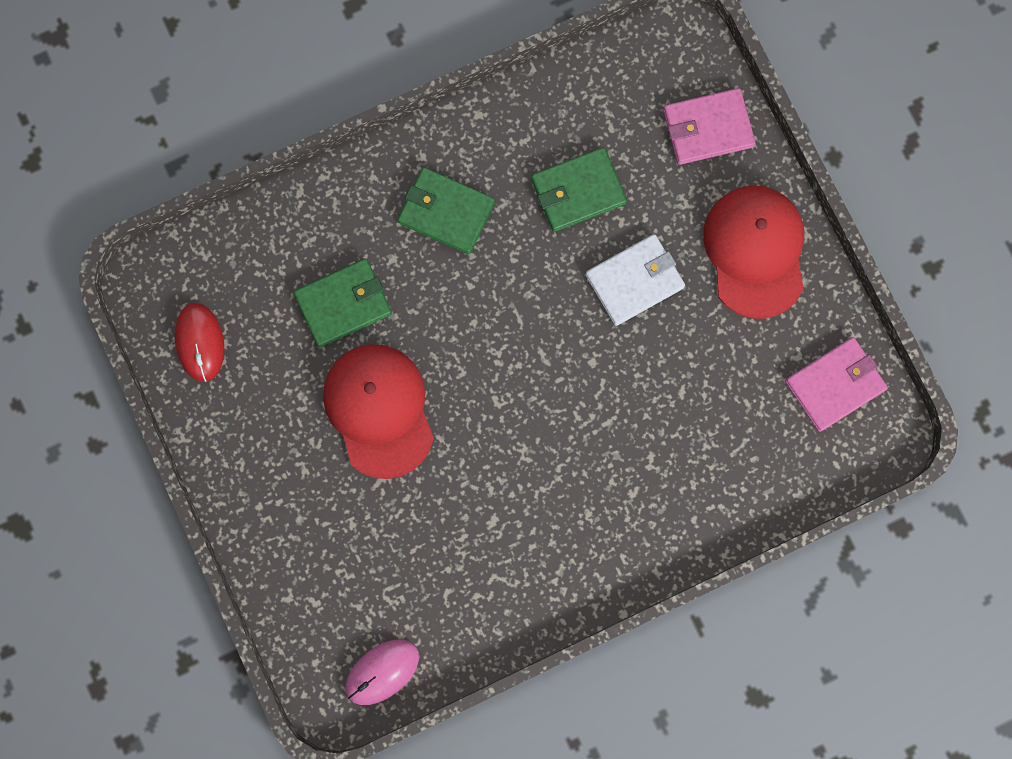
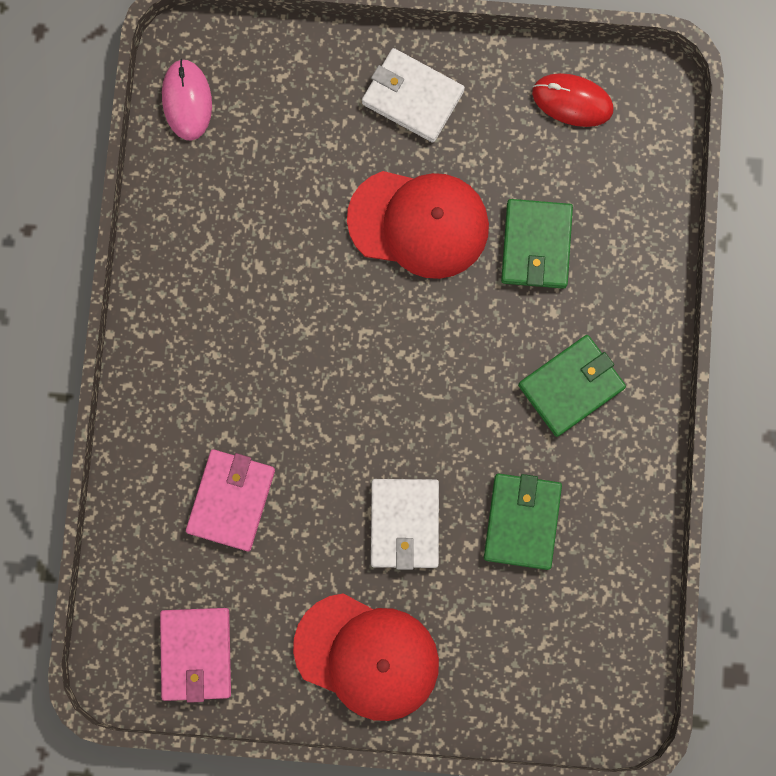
camera: 120 degrees right, 0 degrees up
pink wallet [663,88,756,165] -> pink wallet moved to [186,449,275,551]
none -> white wallet [362,48,465,143]

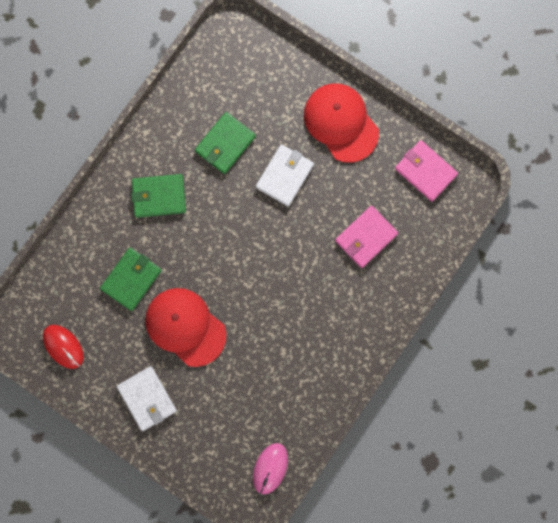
camera: 150 degrees left, 0 degrees up
pink wallet [160,608,231,703] -> pink wallet turned 75 degrees counterclockwise [395,140,458,202]

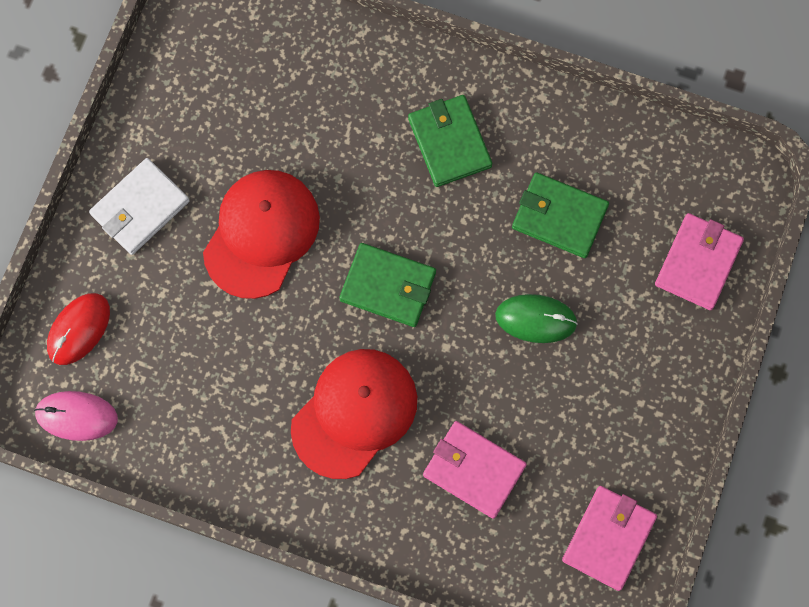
camera: 75 degrees right, 5 degrees down
red mouse [43,325,84,369] -> red mouse moved to [47,293,110,365]
green wallet [100,248,162,311] -> green wallet moved to [339,243,436,327]
white wallet [256,144,314,207] -> green mouse [495,294,578,343]
red cap [304,83,379,163] -> red cap moved to [291,349,417,479]
none -> pink wallet [655,213,744,310]

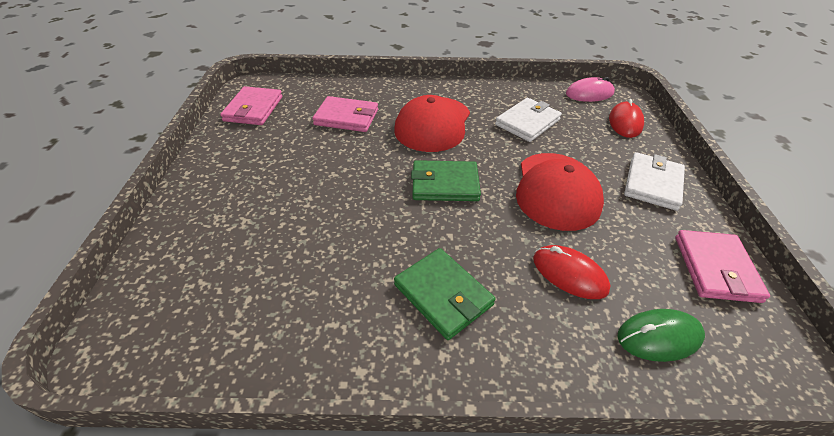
camera: 160 degrees right, 30 degrees down
green mouse [495,294,578,343] -> green mouse moved to [617,309,705,362]
green wallet [512,172,609,258] -> none
pink wallet [655,213,744,310] -> pink wallet moved to [675,230,770,303]
none -> white wallet [495,98,562,142]
none -> red mouse [533,245,610,299]

